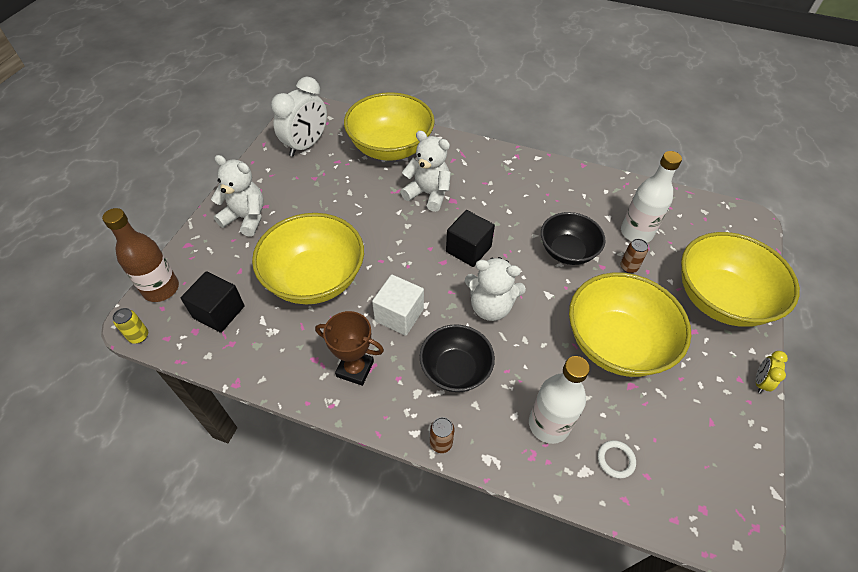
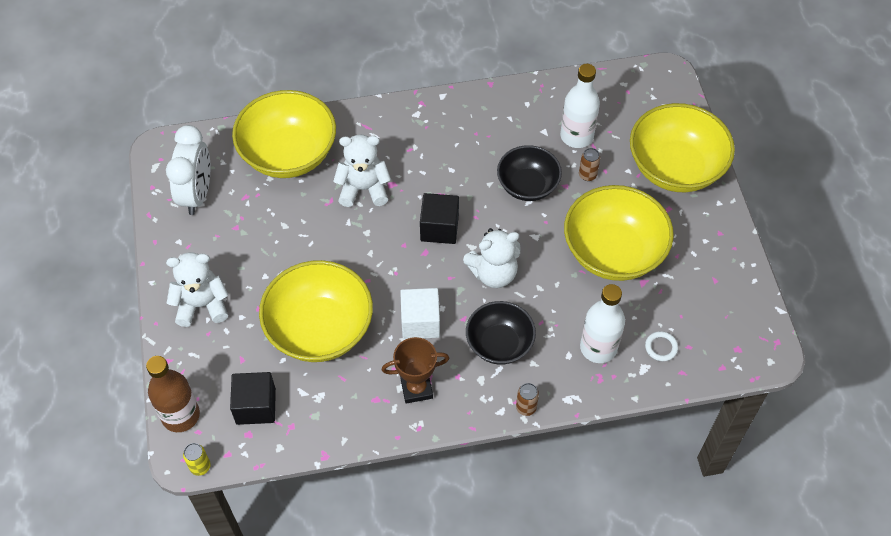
camera: 30 degrees left, 5 degrees up
yellow clock [756,351,788,393] -> none

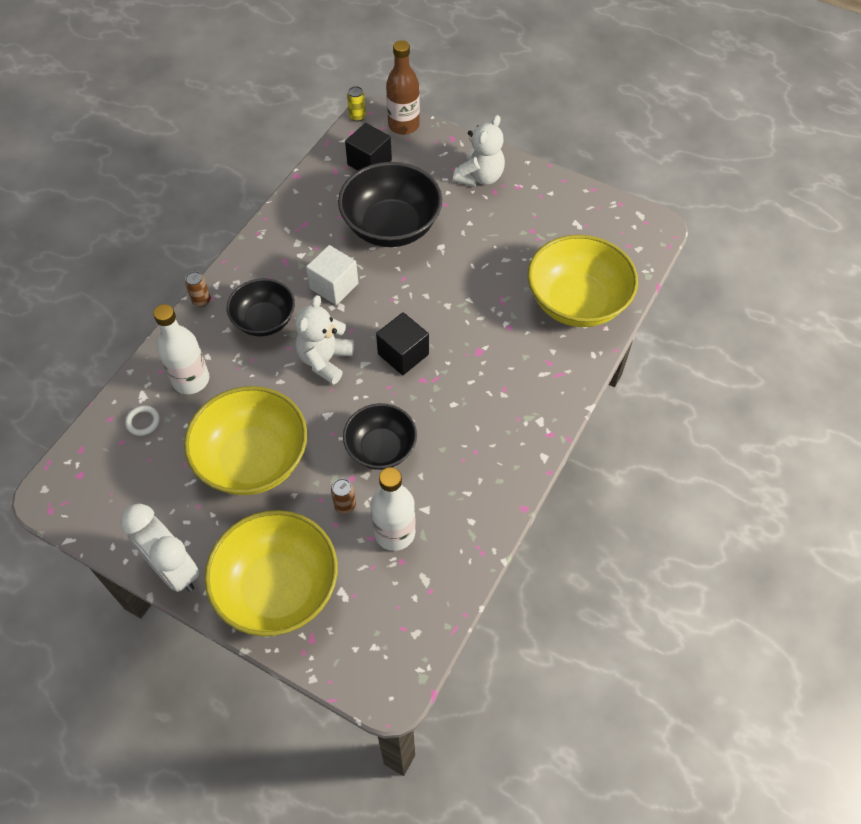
camera: 130 degrees right, 0 degrees up
white clock [166,125,211,215] -> white clock moved to [120,503,199,592]
yellow bowl [259,260,373,362] -> black bowl [338,162,442,247]
white teddy bear [333,134,391,207] -> none
brown trophy [382,337,449,404] -> none

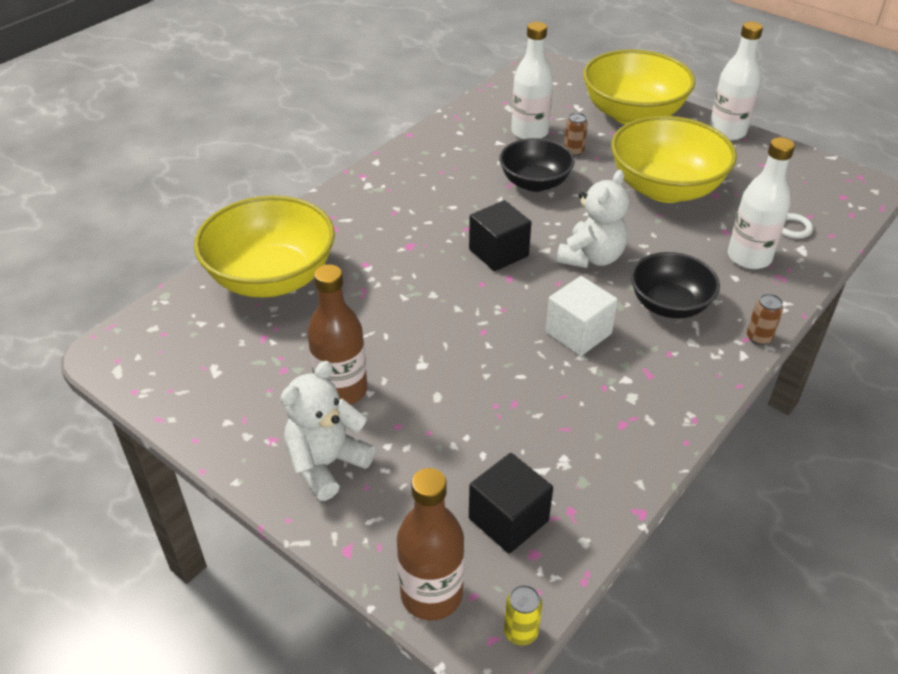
camera: 170 degrees left, 15 degrees down
white clock [120,503,199,592] -> white bottle [709,22,763,141]
black bowl [338,162,442,247] -> none
none -> brown bottle [307,264,367,405]

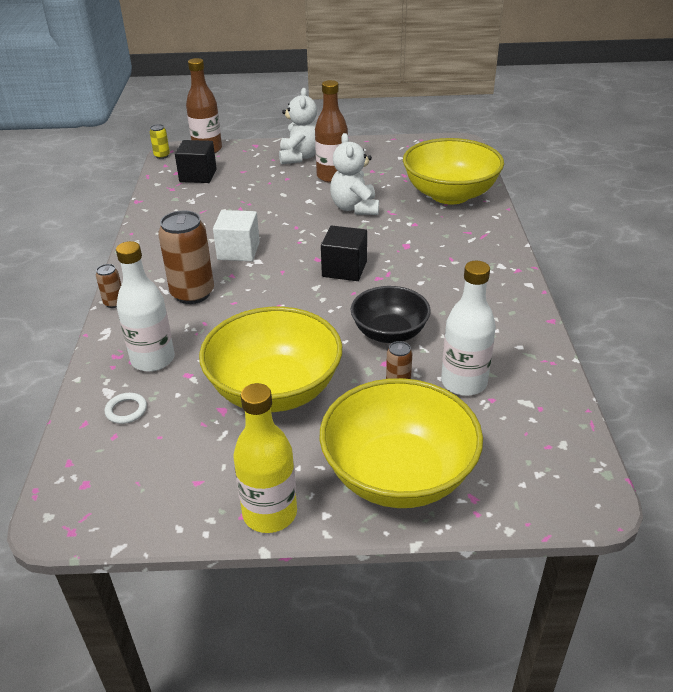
camera: 140 degrees right, 5 degrees down
white teddy bear [557,170,629,268] -> white teddy bear moved to [330,133,379,215]
black bowl [631,252,720,318] -> brown can [158,211,214,304]
white bottle [709,22,763,141] -> yellow bottle [233,383,297,533]

